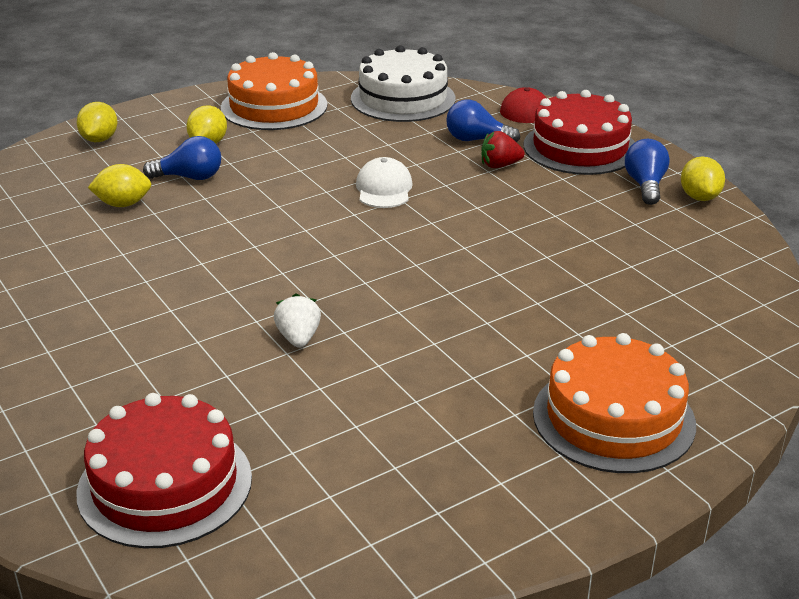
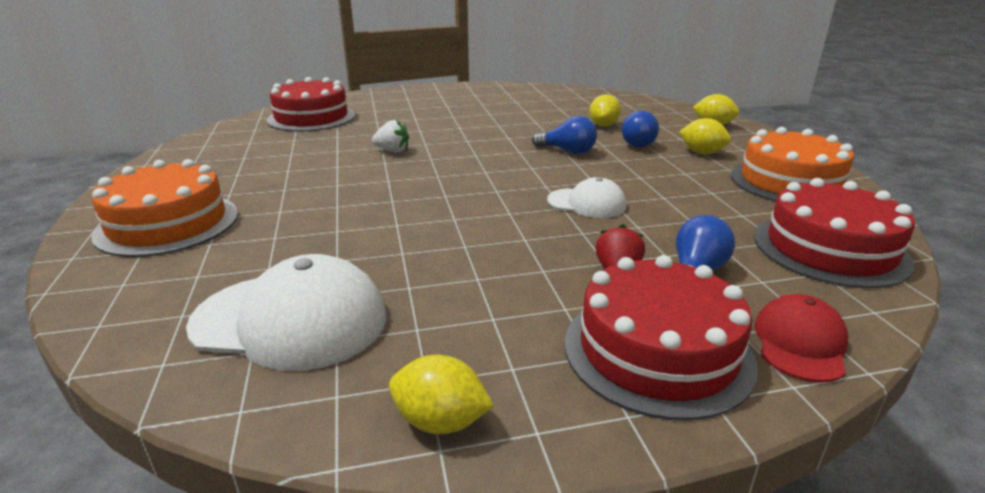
camera: 110 degrees right, 5 degrees down
white cake [351,45,456,122] -> red cake [754,178,915,288]
blue light bulb [625,139,670,205] -> blue light bulb moved to [532,116,597,154]
none -> white cap [186,254,387,371]

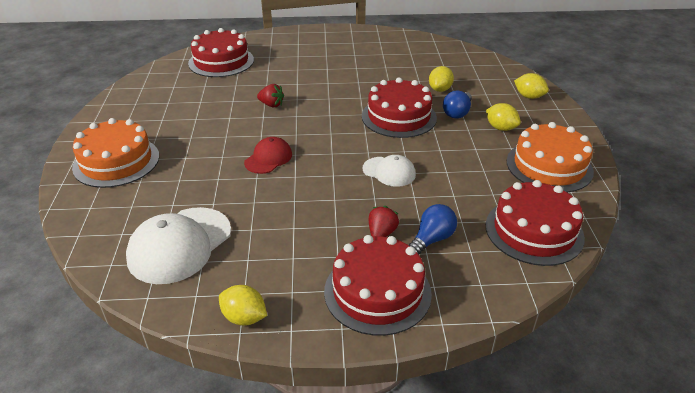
camera: 10 degrees right, 10 degrees up
white cap [186,254,387,371] -> white cap turned 105 degrees clockwise [126,207,231,284]
white strawberry [372,120,409,153] -> red strawberry [257,84,284,107]
blue light bulb [532,116,597,154] -> red cake [362,78,437,138]
red cap [754,294,848,382] -> red cap moved to [244,137,292,174]

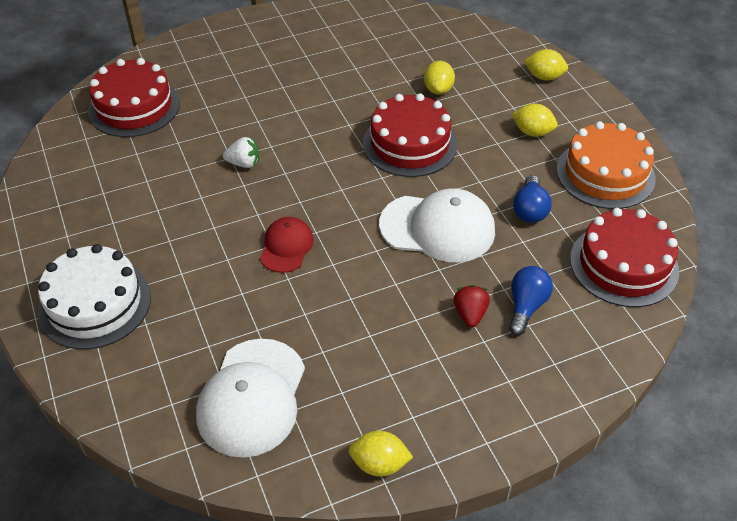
camera: 20 degrees left, 10 degrees up
orange cake [72,118,159,188] -> white cake [38,244,151,349]
red strawberry [257,84,284,107] -> white strawberry [223,137,259,168]
red cake [324,235,432,336] -> none
white cap [362,155,416,187] -> white cap [379,188,495,262], size x1.75
blue light bulb [443,91,472,119] -> blue light bulb moved to [513,175,552,223]

